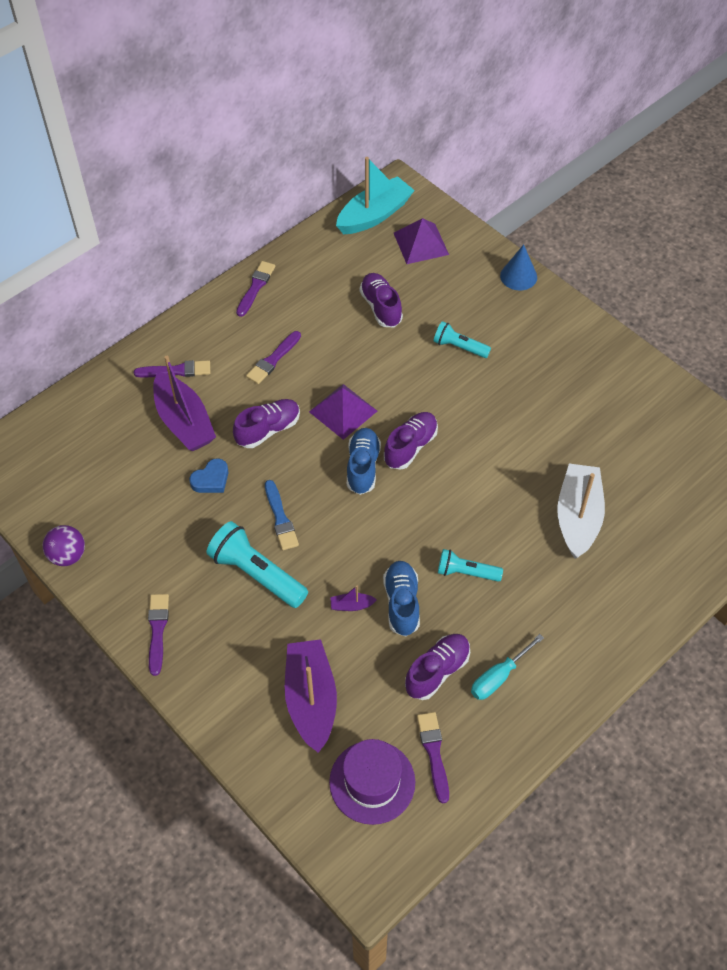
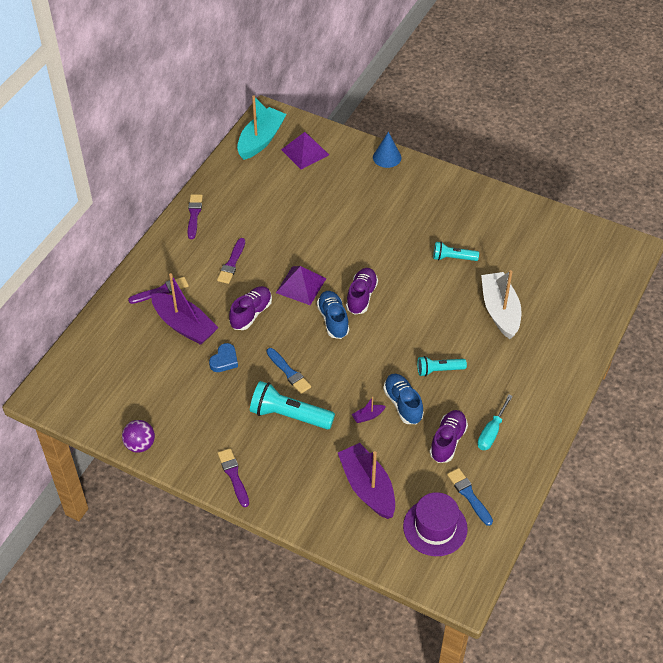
camera: 20 degrees left, 5 degrees down
purple shoe [360,273,403,327] -> none
purple brush [417,712,449,804] -> blue brush [447,468,493,526]
turquoise flashlight [433,321,491,358] -> turquoise flashlight moved to [433,242,479,261]

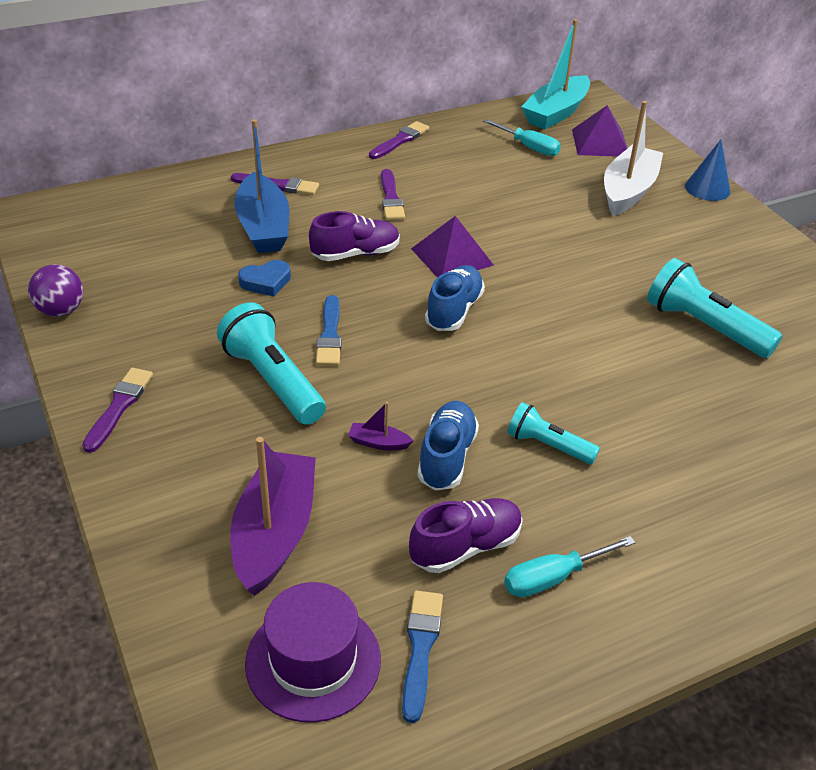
camera: 35 degrees right, 10 degrees down
purple boat [151,273,218,345] -> blue boat [234,119,289,253]
purple brush [217,238,245,284] -> purple brush turned 60 degrees counterclockwise [381,169,405,220]
turquoise boat [237,95,286,160] -> turquoise boat turned 150 degrees clockwise [521,19,590,129]
purple shoe [346,268,378,315] -> none
turquoise flashlight [433,242,479,261] -> turquoise flashlight [647,258,783,358], size x1.67
white boat [481,270,521,339] -> white boat moved to [604,101,663,216]
none -> turquoise screwdriver [483,119,561,156]

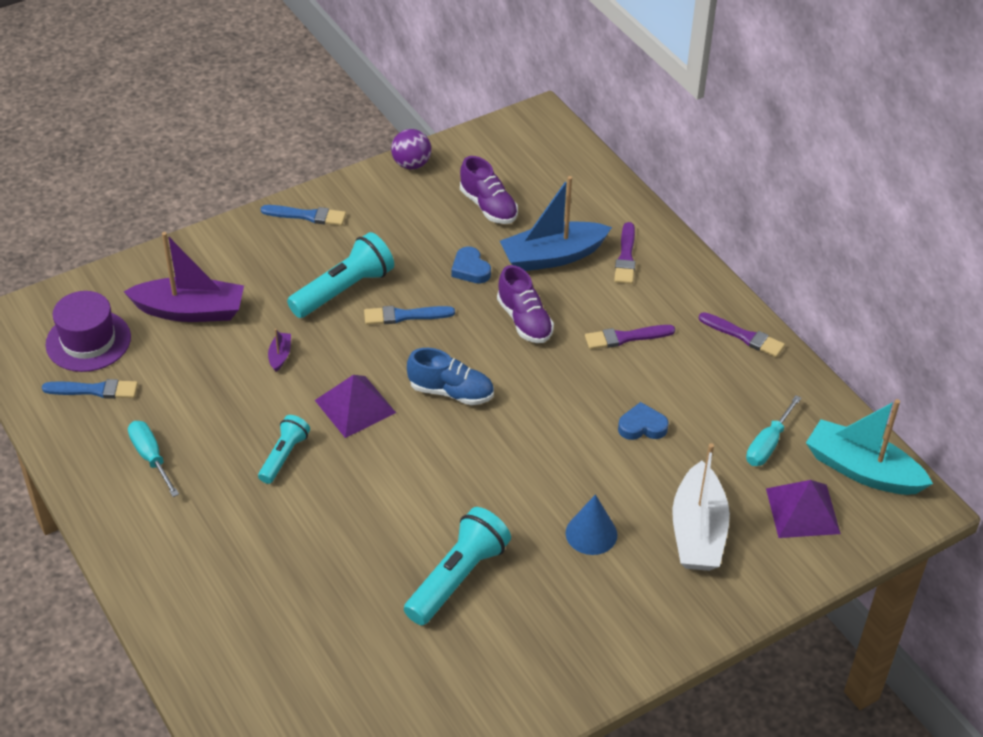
camera: 85 degrees right, 5 degrees up
purple brush [82,368,153,453] -> blue brush [261,205,346,226]
purple shoe [409,498,523,573] -> purple shoe moved to [460,156,518,224]
purple pyramid [411,216,494,277] -> purple pyramid moved to [315,375,396,438]
blue shoe [417,401,479,491] -> none
white boat [604,101,663,216] -> white boat turned 75 degrees clockwise [672,443,730,571]
blue cone [685,140,730,201] -> blue cone moved to [566,494,617,555]
none -> blue heart [618,402,669,440]

